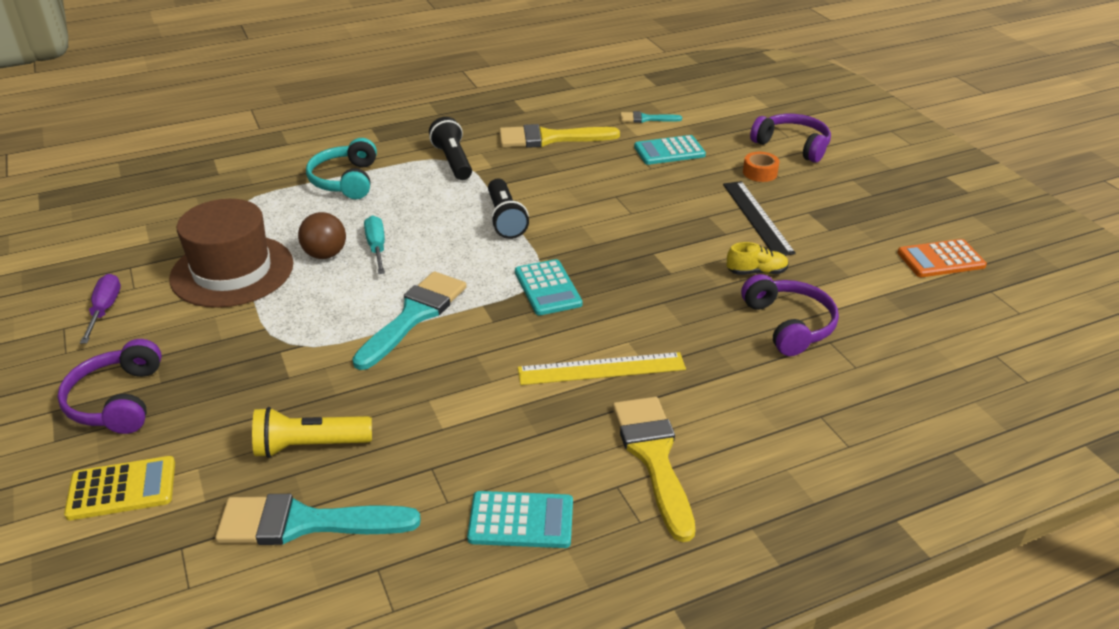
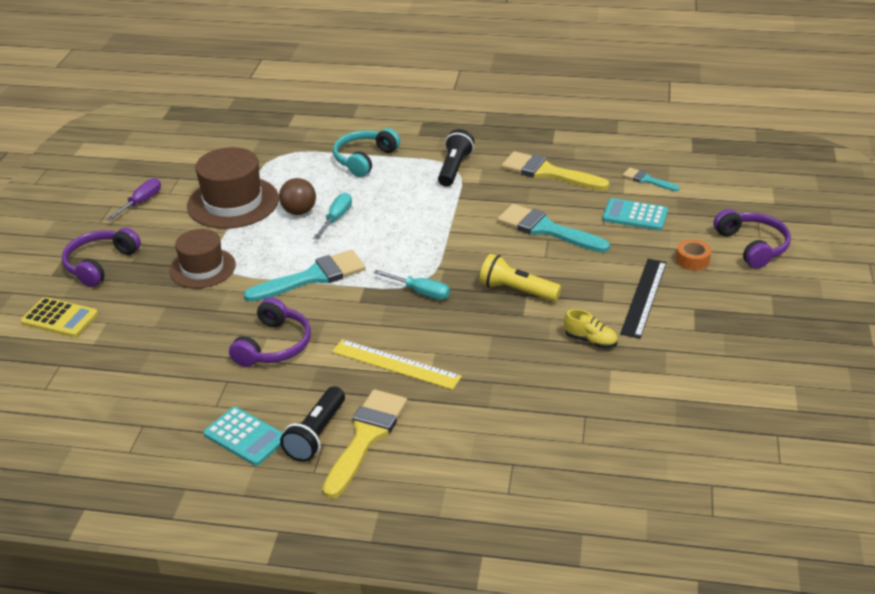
camera: 35 degrees right, 0 degrees up
turquoise brush [215,494,421,545] -> turquoise brush moved to [497,204,610,253]
yellow flashlight [252,407,372,458] -> yellow flashlight moved to [479,254,561,302]
black flashlight [488,179,529,239] -> black flashlight moved to [280,386,345,462]
turquoise calculator [515,259,583,315] -> turquoise screwdriver [373,270,450,300]
purple headphones [741,274,839,356] -> purple headphones moved to [229,297,311,367]
orange calculator [897,239,987,277] -> none
none -> brown hat [169,229,236,288]

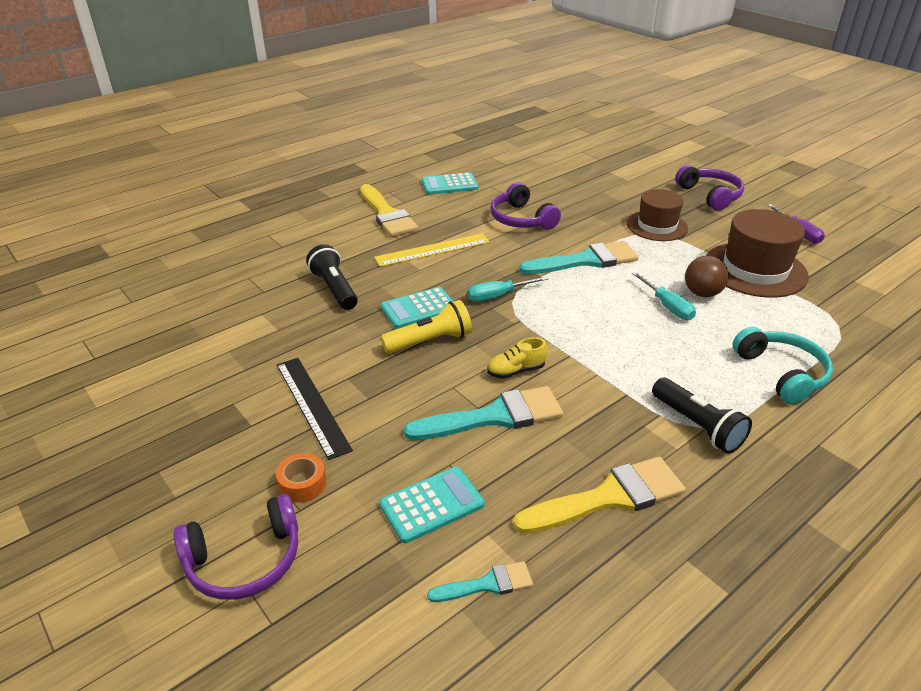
camera: 130 degrees right, 0 degrees up
yellow calculator [21,297,98,337] -> none
turquoise brush [244,250,366,302] -> turquoise brush turned 120 degrees counterclockwise [519,241,639,274]
black flashlight [280,386,345,462] -> black flashlight moved to [306,244,358,310]
yellow shoe [564,309,618,348] -> yellow shoe moved to [487,337,548,379]
purple headphones [713,209,791,269] -> purple headphones turned 45 degrees counterclockwise [174,494,298,600]
none -> turquoise calculator [381,287,454,329]

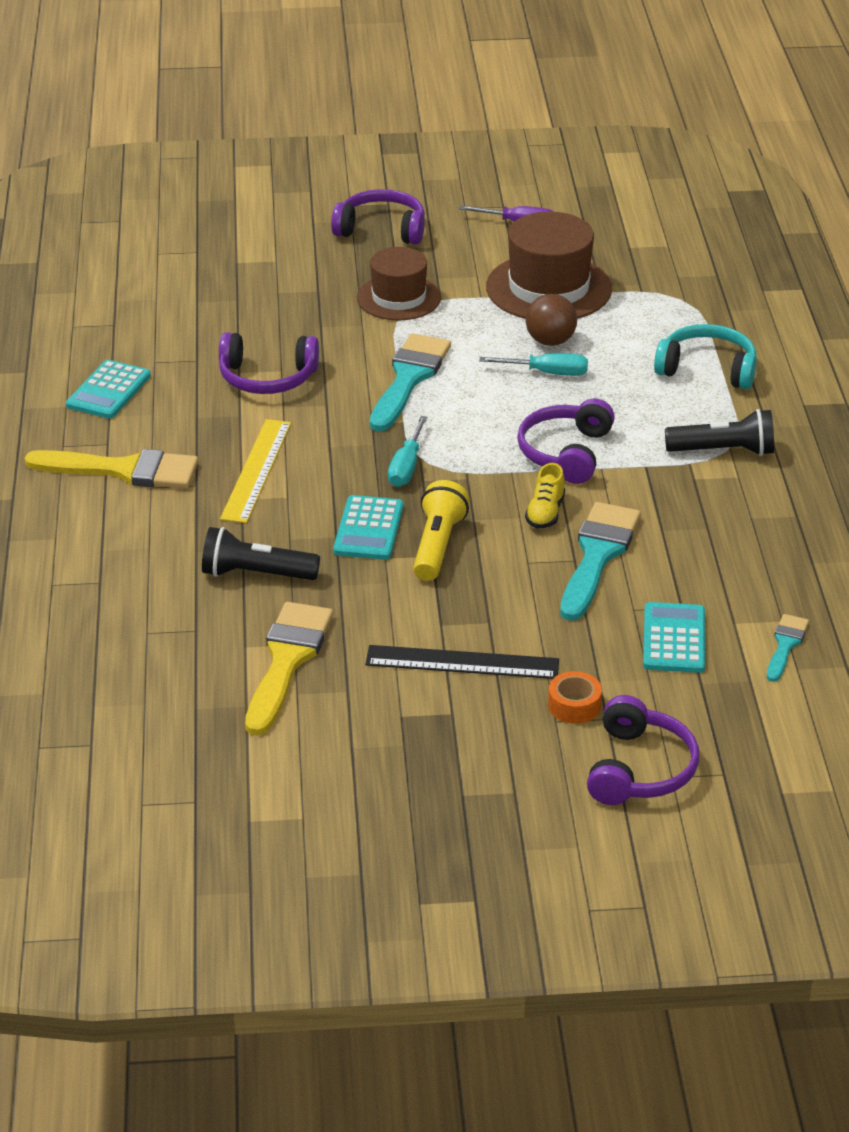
camera: 55 degrees left, 0 degrees up
yellow brush [513,457,686,534] -> yellow brush moved to [245,602,333,736]
none -> purple headphones [517,398,615,484]

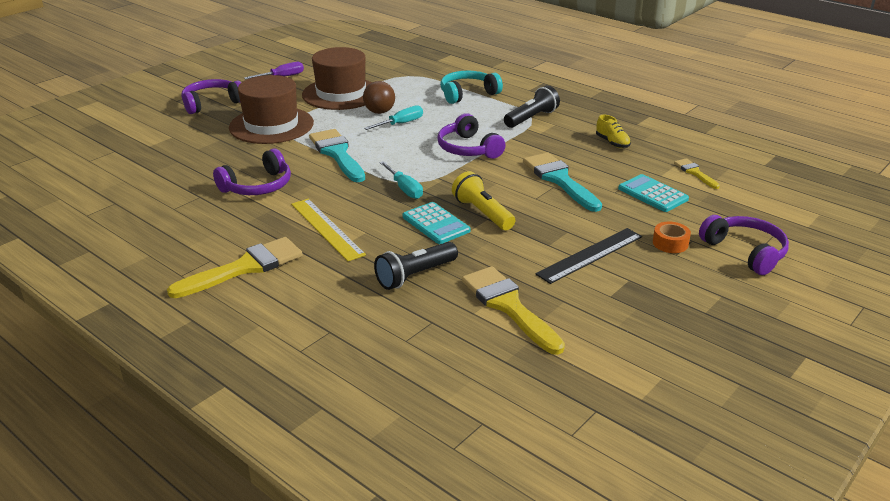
camera: 45 degrees left, 5 degrees down
turquoise calculator [66,360,151,419] -> none
brown hat [357,247,441,321] -> brown hat [229,75,314,144], size x1.50
yellow shoe [525,463,565,528] -> yellow shoe moved to [596,115,631,148]
turquoise brush [767,614,809,682] -> yellow brush [674,158,720,189]

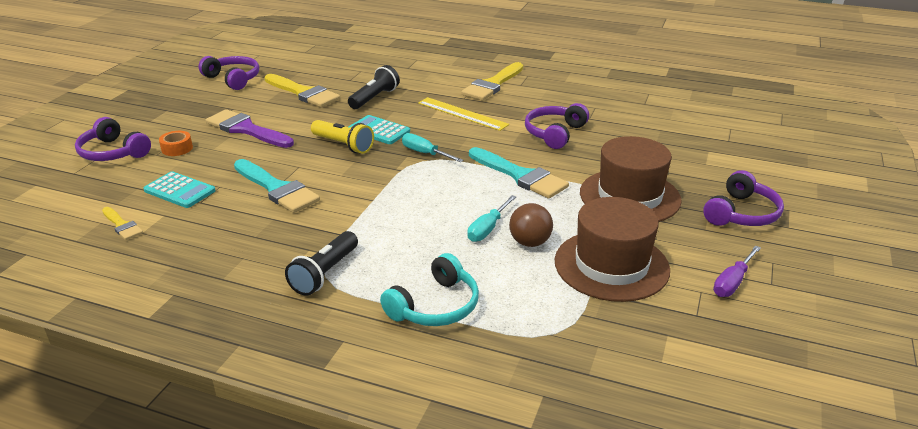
camera: 160 degrees right, 0 degrees up
purple headphones [437,113,506,159] -> purple headphones moved to [198,56,259,90]
black ruler [535,228,642,284] -> purple brush [205,109,294,148]
yellow shoe [596,115,631,148] -> none

